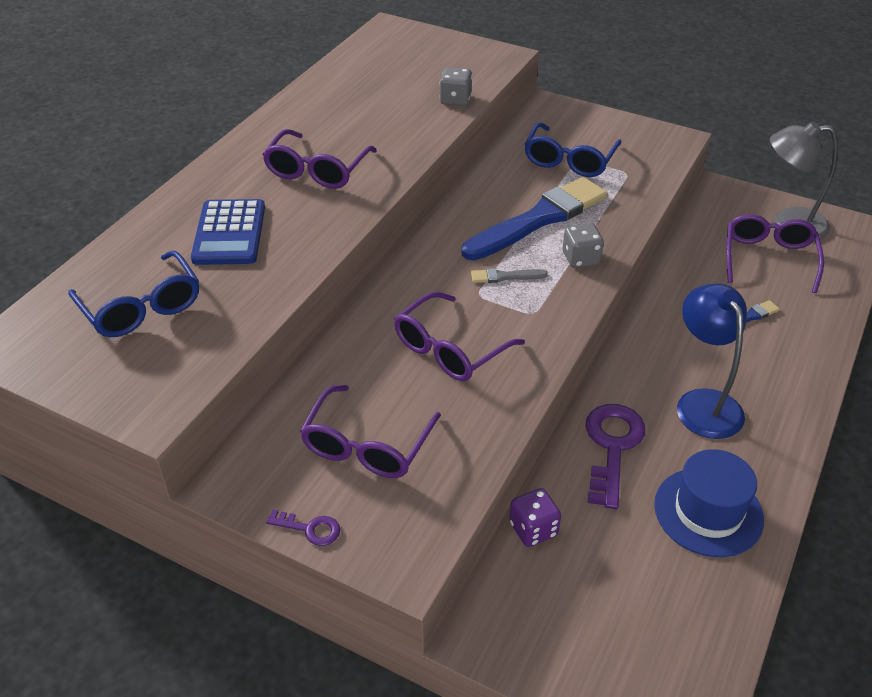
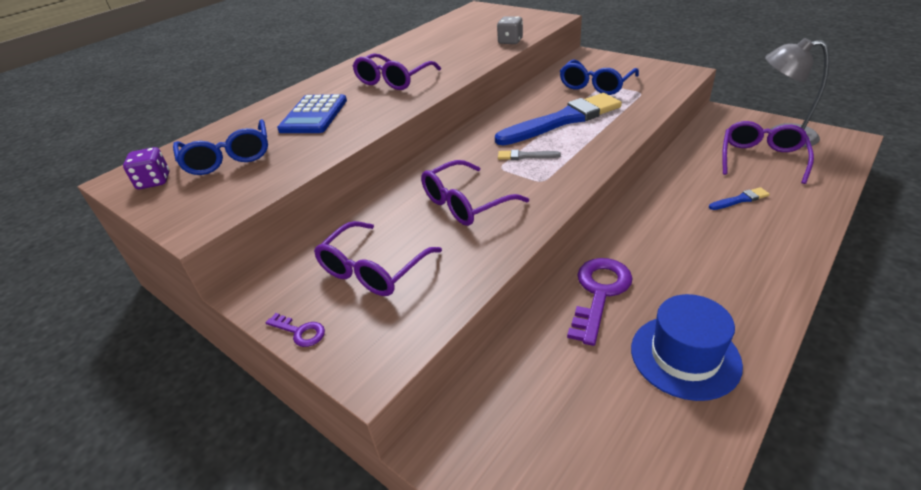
camera: 15 degrees right, 5 degrees down
purple dice [509,488,561,547] -> purple dice moved to [123,147,170,189]
grey dice [563,223,604,268] -> none
blue lamp [677,283,747,439] -> none

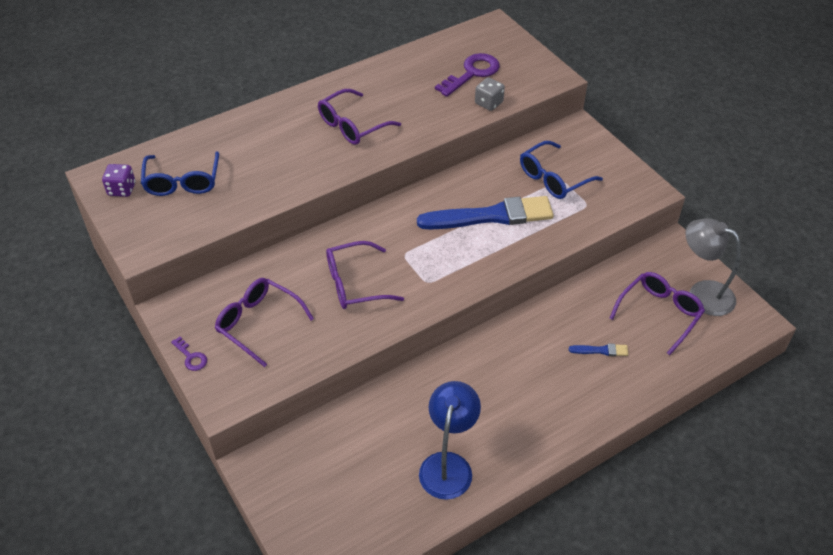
camera: 15 degrees right, 10 degrees up
blue calculator [277,94,347,133] -> none
purple glasses [314,221,442,296] -> purple glasses turned 75 degrees clockwise [215,278,314,367]
grey brush [498,150,561,160] -> none
purple key [567,258,633,346] -> purple key moved to [435,53,500,97]
blue hat [631,294,743,401] -> blue lamp [419,381,481,500]

